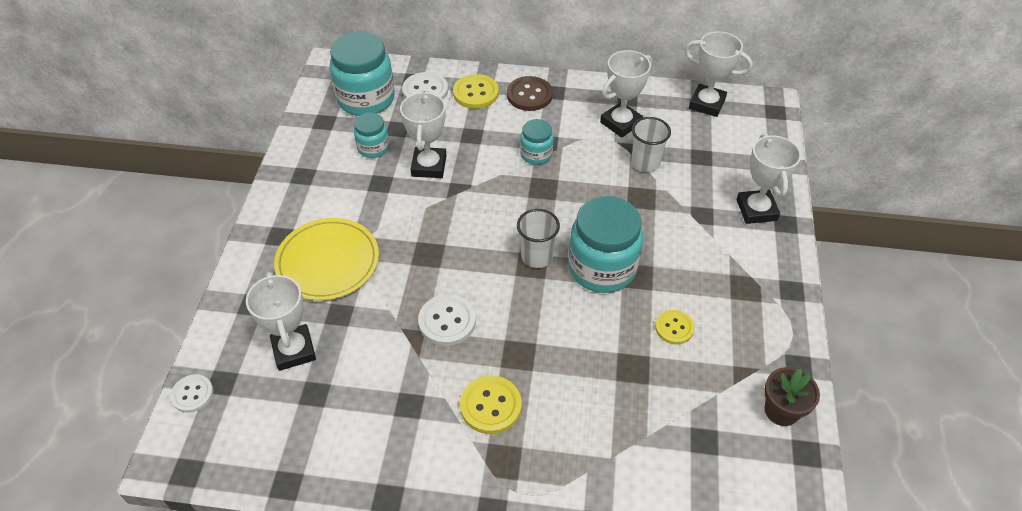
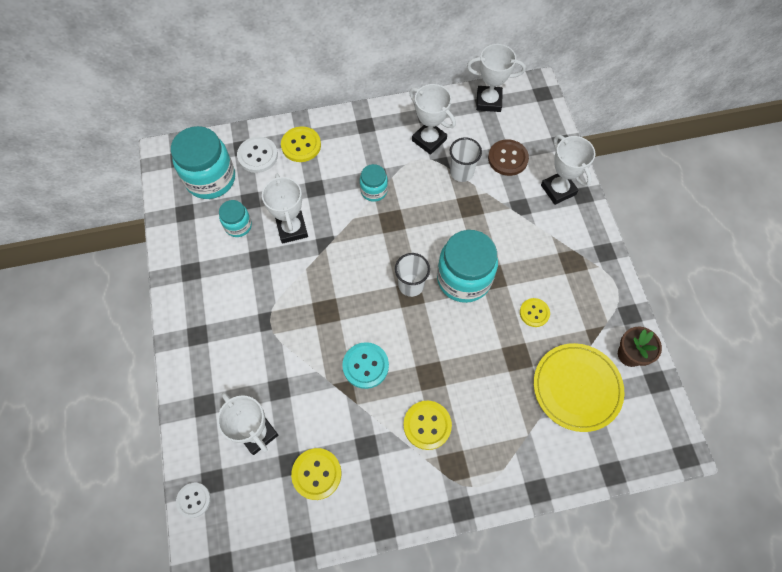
camera: 20 degrees left, 15 degrees up
yellow plate [274,218,379,301] -> yellow plate moved to [534,343,624,432]
white button [418,294,476,346] -> turquoise button [342,342,389,389]
brown button [507,76,553,111] -> brown button moved to [488,139,529,176]
white trophy [600,50,652,138] -> white trophy turned 75 degrees counterclockwise [409,84,456,155]
none -> yellow button [291,448,341,500]

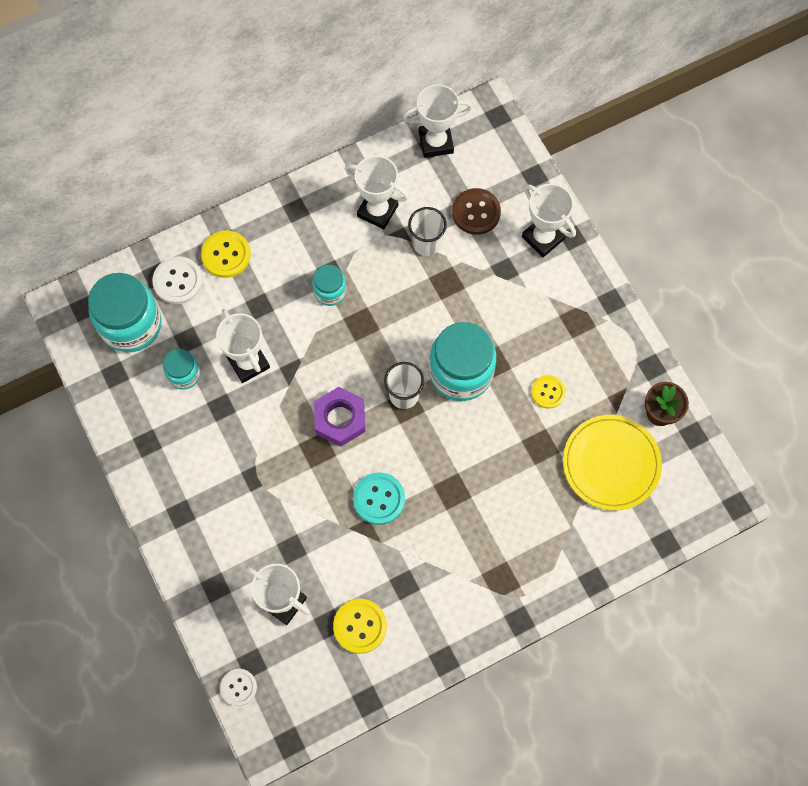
camera: 15 degrees left, 5 degrees up
yellow button [403,401,452,450] -> none
none -> purple nut [314,387,365,446]

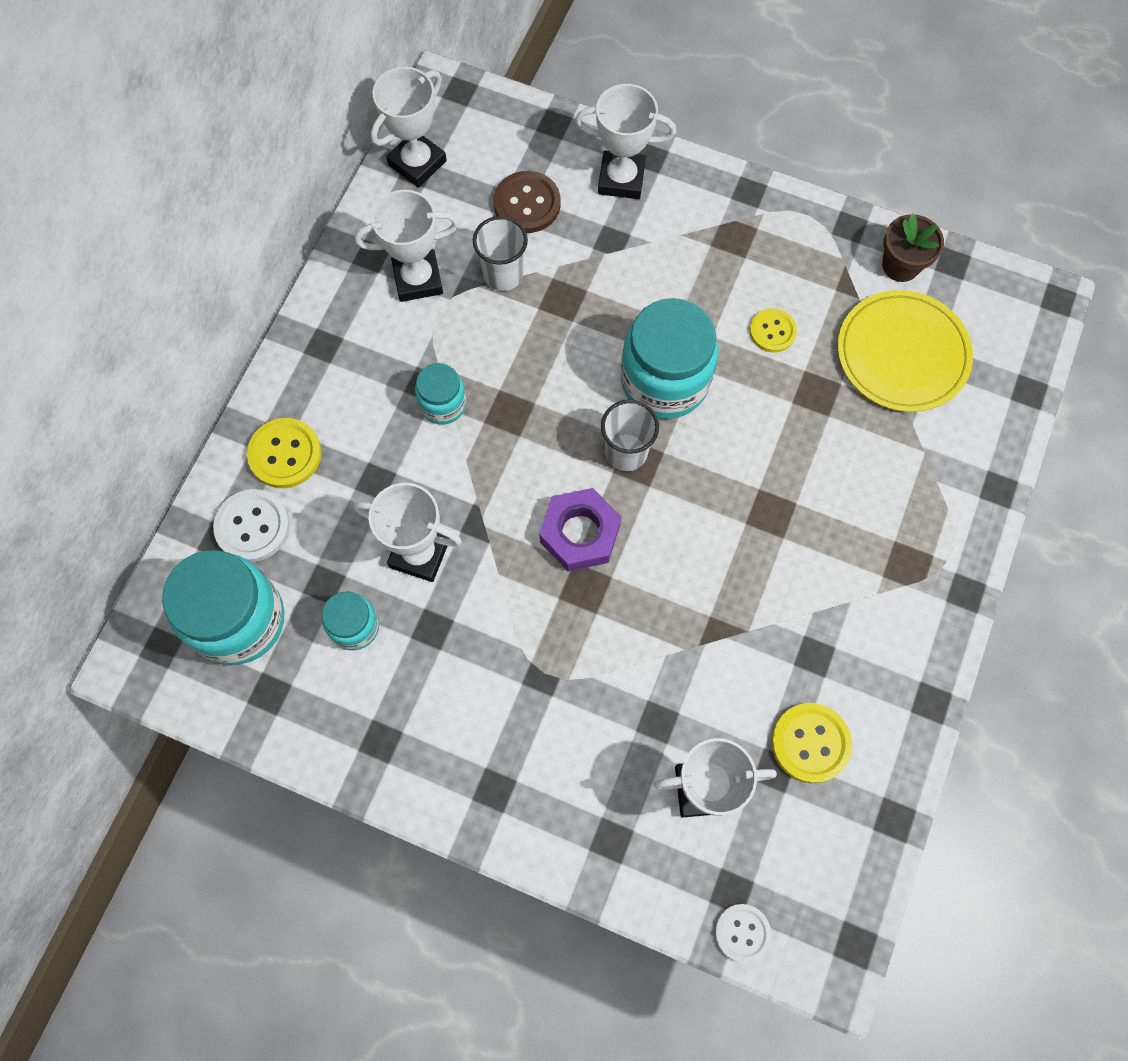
camera: 40 degrees left, 0 degrees up
turquoise button [353,473,405,525] -> none

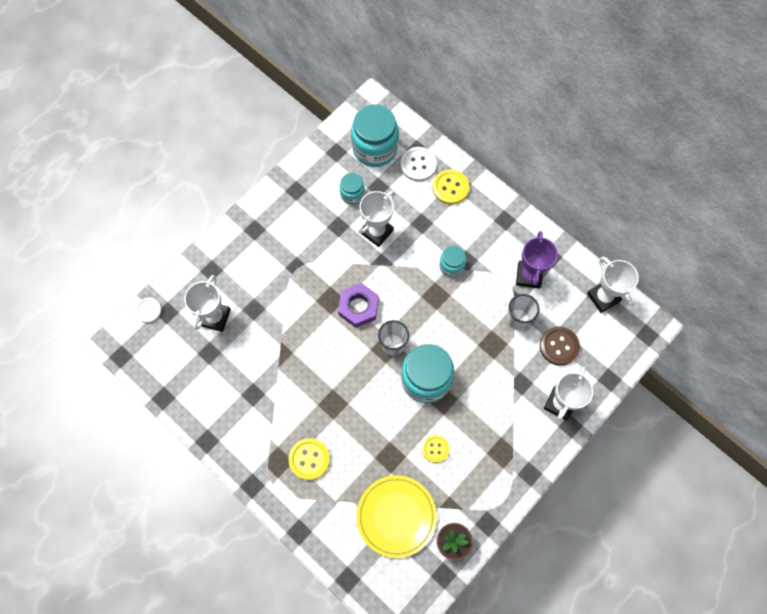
camera: 110 degrees right, 0 degrees up
white trophy [355,190,459,302] -> purple trophy [516,231,558,288]
yellow button [771,703,852,783] -> yellow button moved to [288,438,330,480]

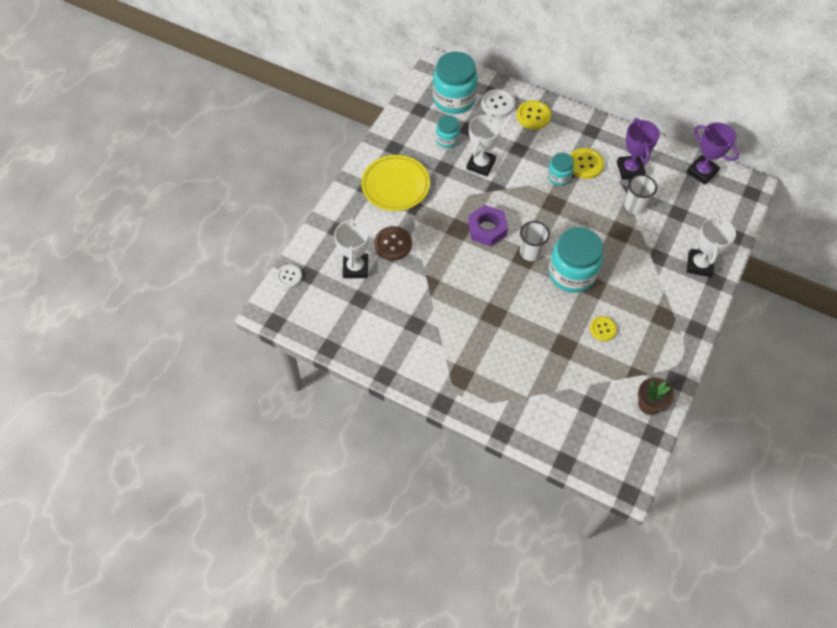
camera: 15 degrees left, 10 degrees down
yellow button [288,438,330,480] -> yellow button moved to [570,148,604,179]
yellow plate [357,475,437,558] -> yellow plate moved to [361,155,430,211]
brown button [540,326,580,366] -> brown button moved to [374,226,412,260]
white trophy [587,257,639,313] -> purple trophy [686,122,739,185]

